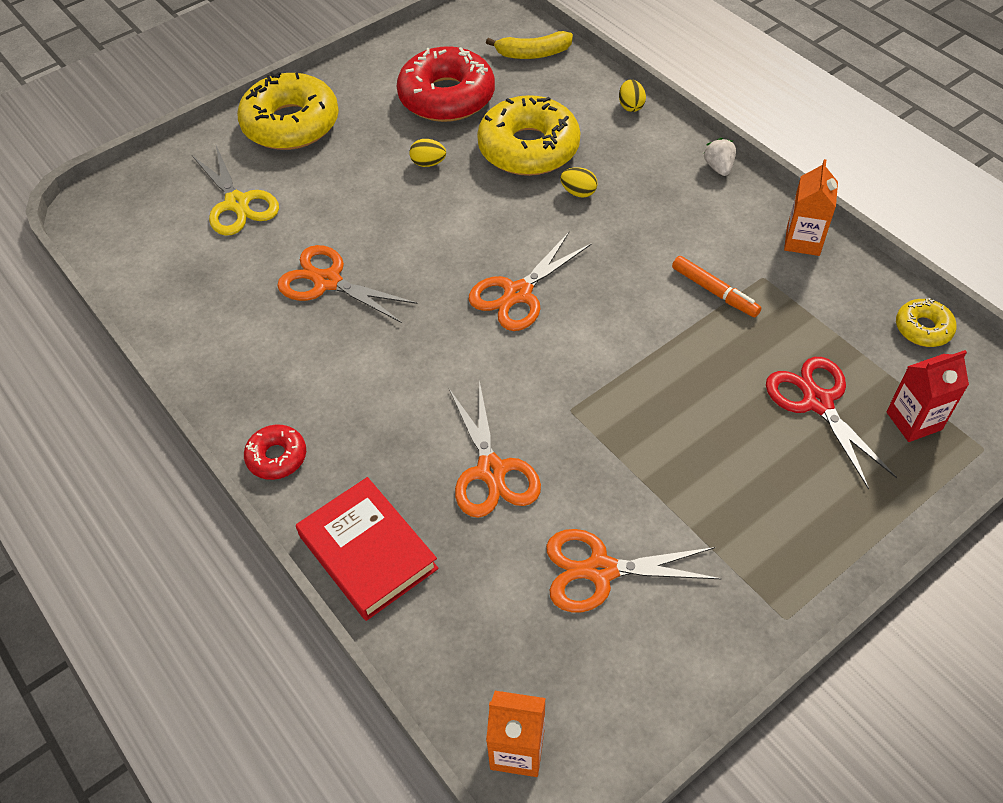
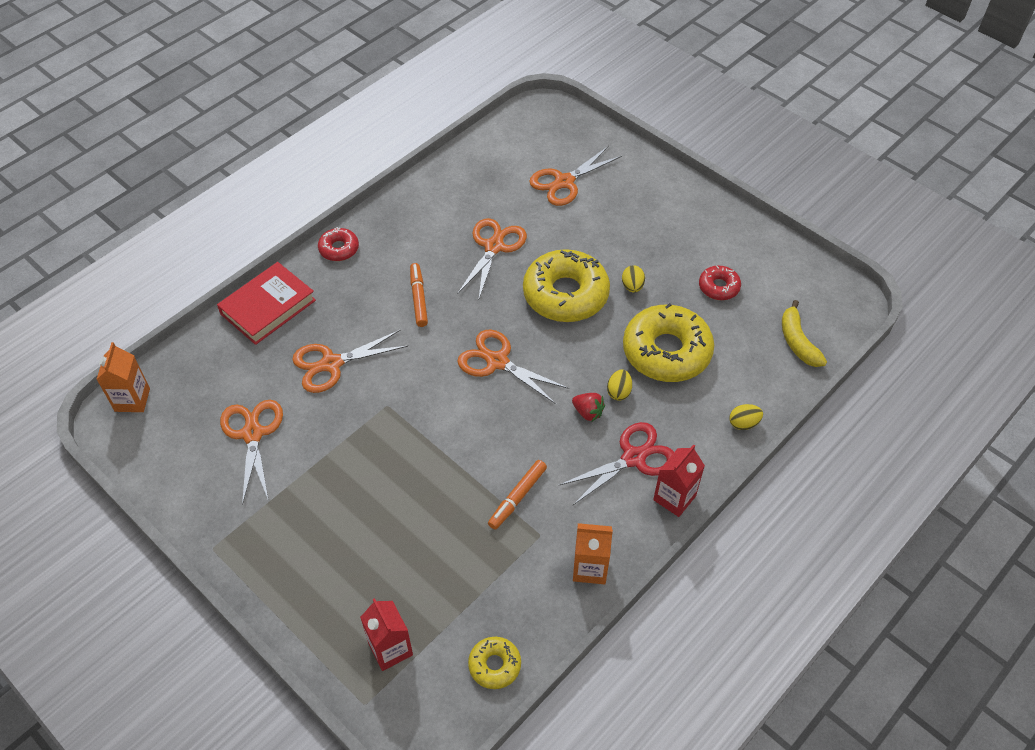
camera: 80 degrees right, 0 degrees up
yellow scissors [192,146,279,236] -> orange scissors [529,146,622,206]
yellow donut [237,72,339,150] -> yellow donut moved to [523,249,610,322]
red donut [397,46,495,122] -> red donut [699,266,741,300], size x0.49
white strawberry [703,138,736,176] -> red carton [653,444,705,517]
red scissors [766,357,897,490] -> red scissors moved to [558,422,674,505]
none -> orange marker [410,263,428,327]
none -> red strawberry [572,393,605,421]

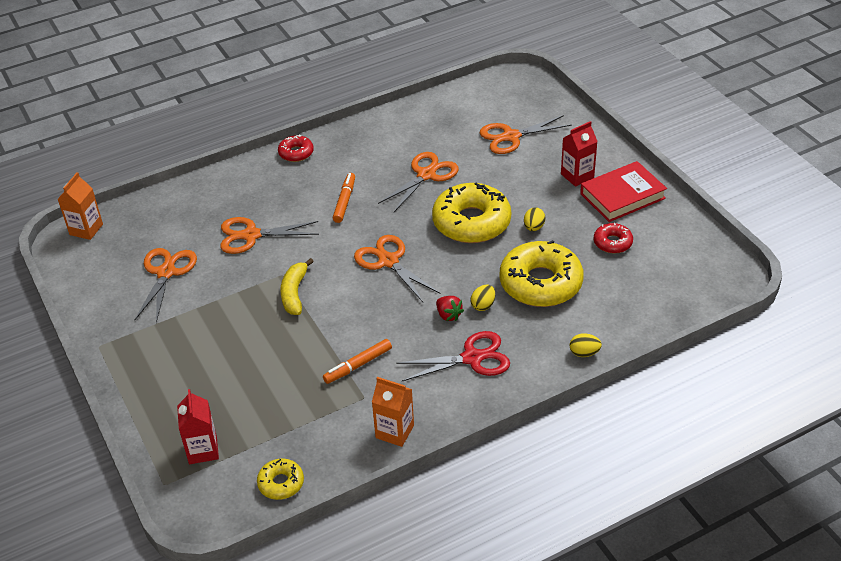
camera: 20 degrees right, 10 degrees down
red book [217,262,316,345] -> red book moved to [580,161,667,222]
red carton [653,444,705,517] -> red carton moved to [561,121,598,187]
yellow banana [782,300,827,367] -> yellow banana moved to [280,258,314,315]

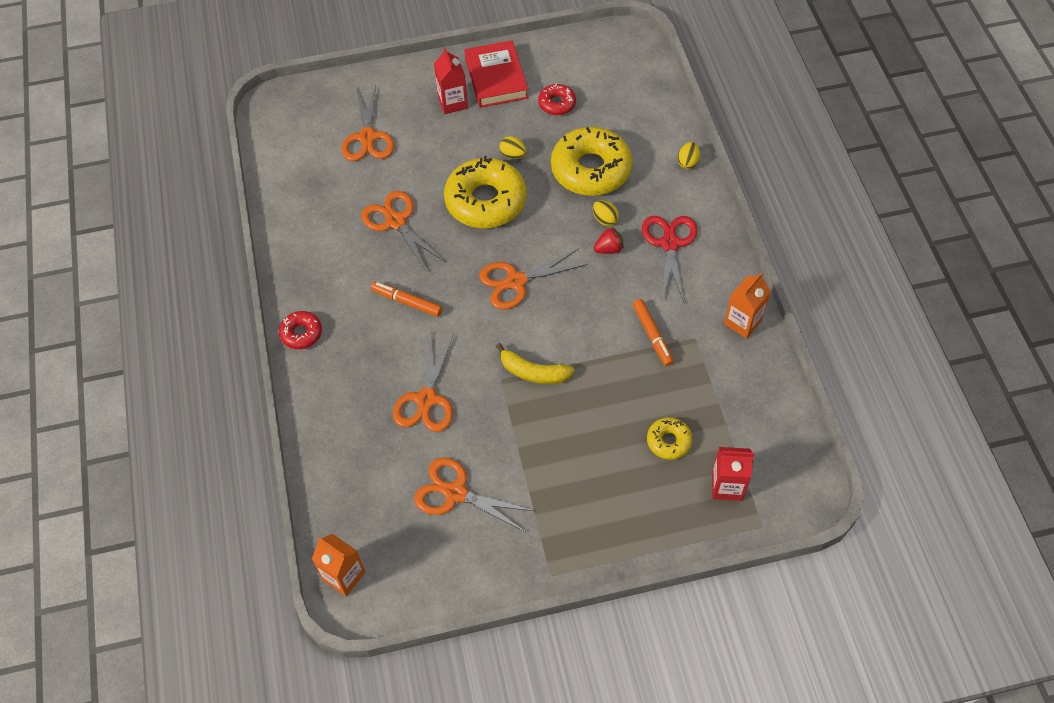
camera: 75 degrees left, 15 degrees up
yellow donut [257,458,304,500] -> yellow donut moved to [647,417,693,460]

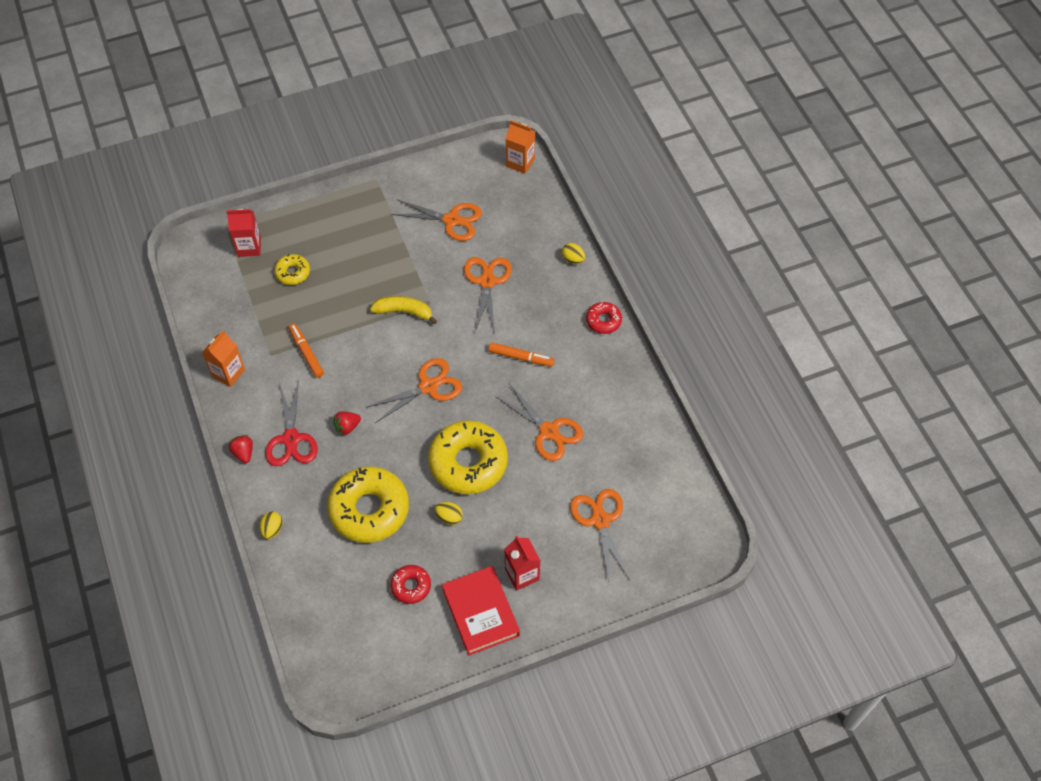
camera: 170 degrees right, 0 degrees up
yellow egg [593,200,619,226] -> yellow egg moved to [562,243,585,264]
none -> red strawberry [228,435,253,463]

